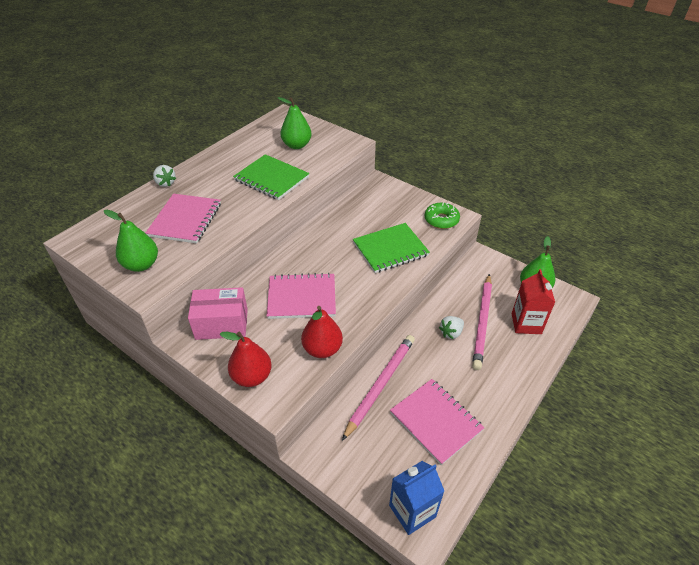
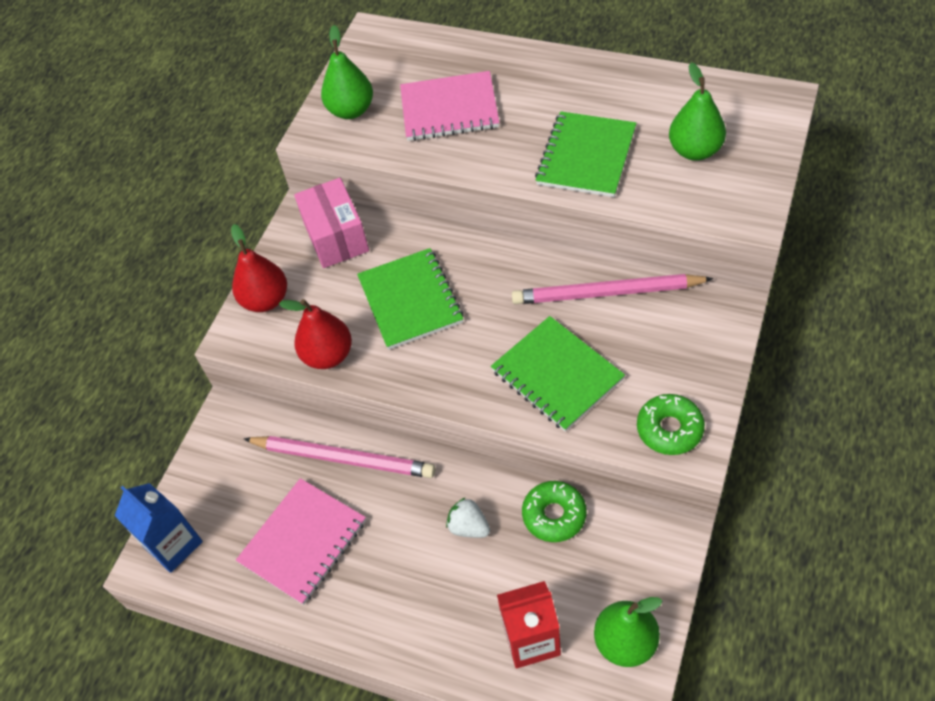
camera: 80 degrees right, 10 degrees up
white strawberry [153,165,176,187] -> none
pink notebook [267,273,336,319] -> green notebook [357,248,463,350]
pink pencil [472,274,492,370] -> pink pencil moved to [512,274,714,304]
none -> green donut [522,481,587,542]

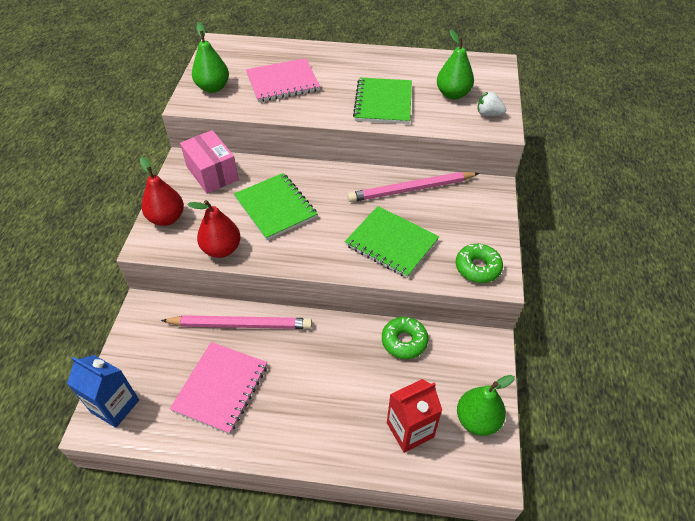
camera: 20 degrees left, 5 degrees down
white strawberry [446,497,490,538] -> white strawberry moved to [478,91,506,116]

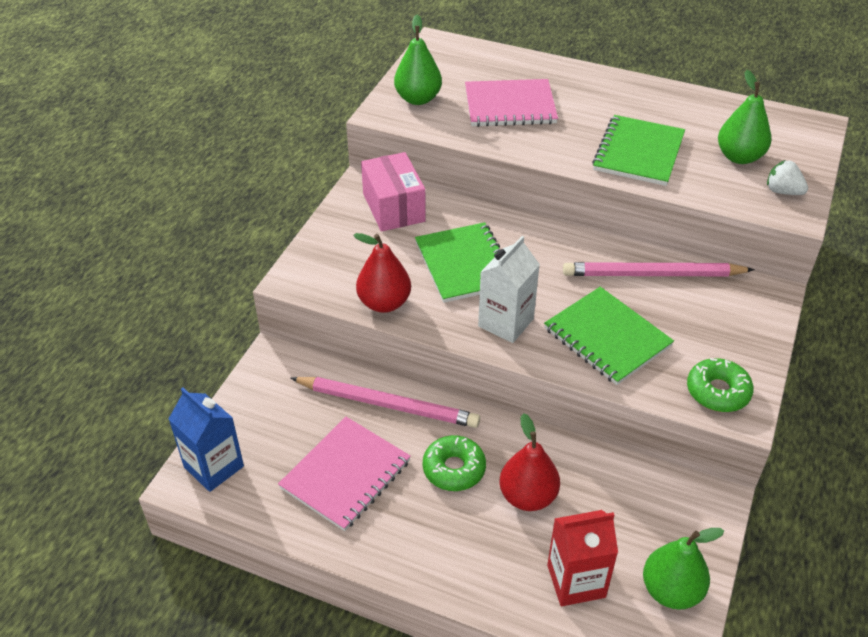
camera: 15 degrees right, 5 degrees down
red pear [140,157,184,226] -> red pear moved to [499,413,560,511]
green donut [382,317,428,359] -> green donut moved to [423,435,486,491]
none -> white carton [478,236,540,343]

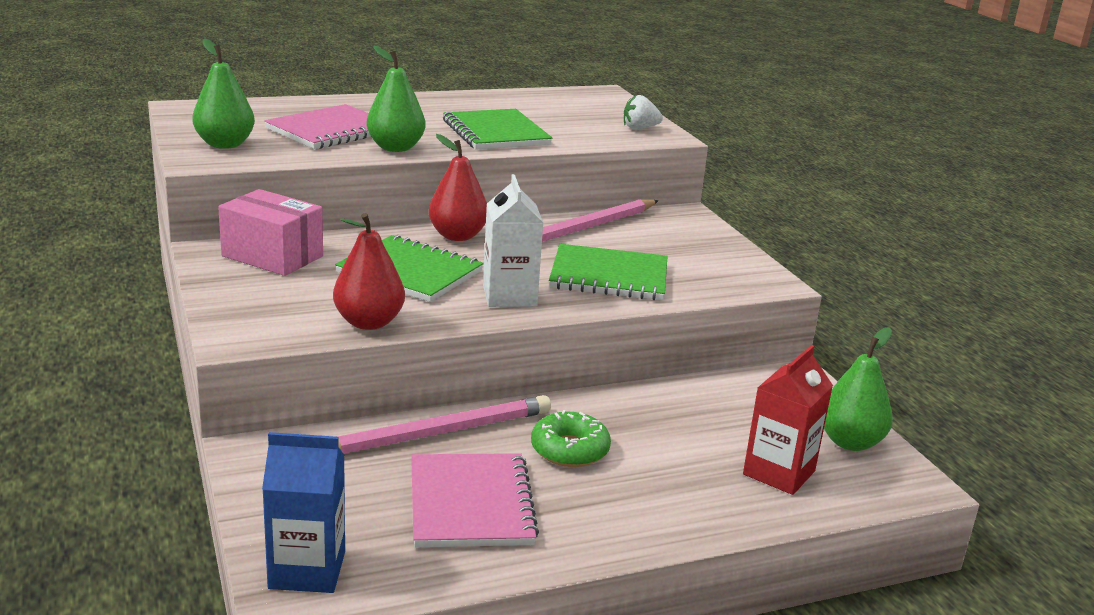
camera: 45 degrees left, 20 degrees down
red pear [499,413,560,511] -> red pear moved to [429,134,487,241]
green donut [687,358,754,412] -> none
green pear [718,70,772,164] -> green pear moved to [366,46,425,152]

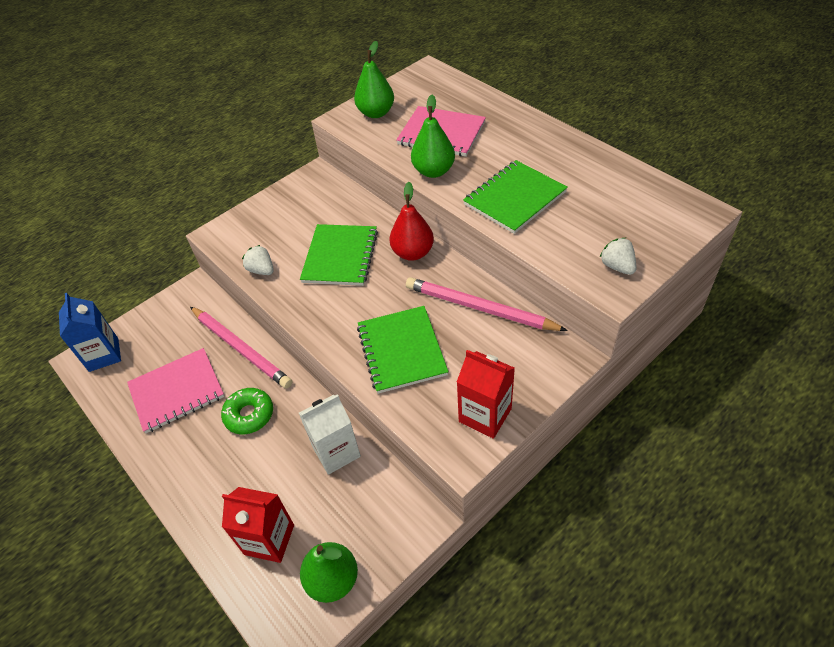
camera: 75 degrees right, 25 degrees up
pink box [218,189,323,276] -> none
red pear [333,213,405,330] -> white strawberry [242,245,274,275]
white carton [483,174,543,307] -> white carton moved to [299,394,361,475]
none -> red carton [457,350,515,439]

